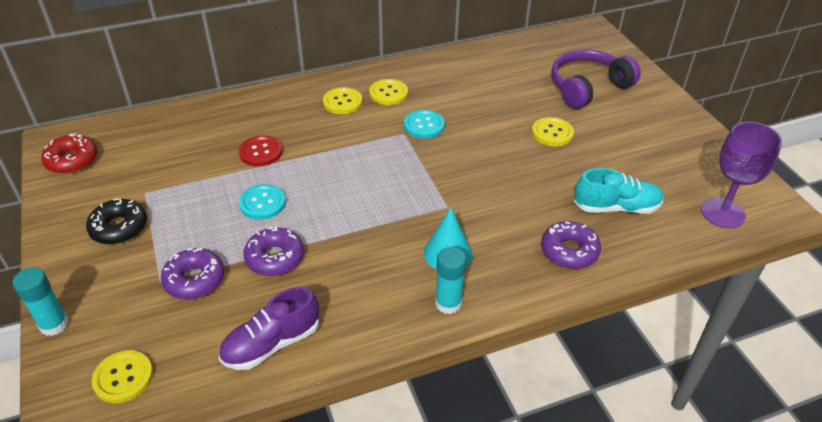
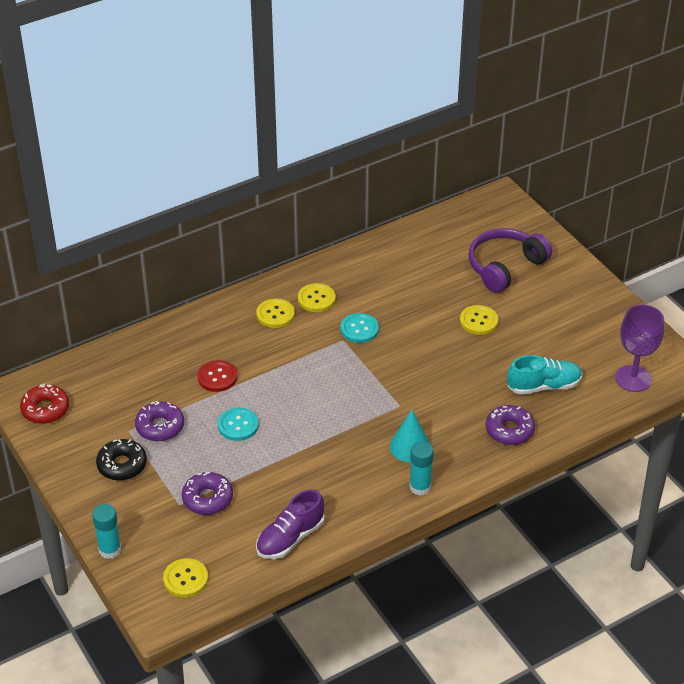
camera: 10 degrees left, 0 degrees up
purple donut [243,226,304,276] -> purple donut moved to [135,401,184,441]

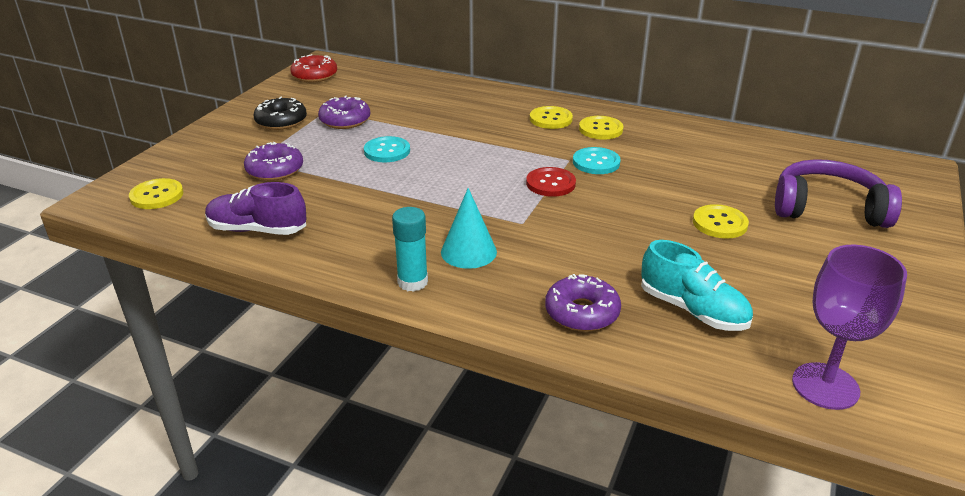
camera: 55 degrees right, 10 degrees down
turquoise glue stick [92,504,121,559] -> none
red button [197,360,237,392] -> red button moved to [526,167,576,197]

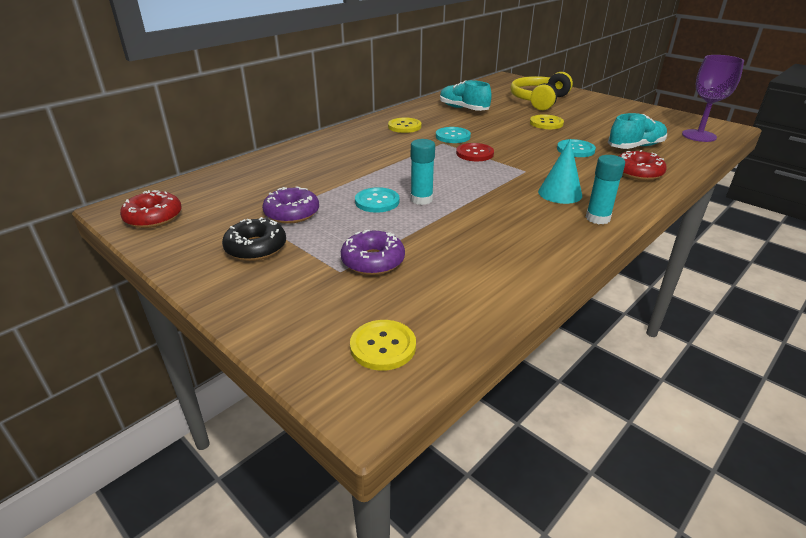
camera: 70 degrees left, 0 degrees up
purple shoe [205,182,306,235] -> none
yellow button [530,106,573,129] -> none
purple donut [545,274,621,332] -> red donut [619,150,667,180]
purple headphones [775,159,902,228] -> yellow headphones [511,72,573,110]
none -> turquoise glue stick [410,139,435,205]
none -> turquoise shoe [440,80,492,111]
none -> turquoise button [557,139,596,157]

